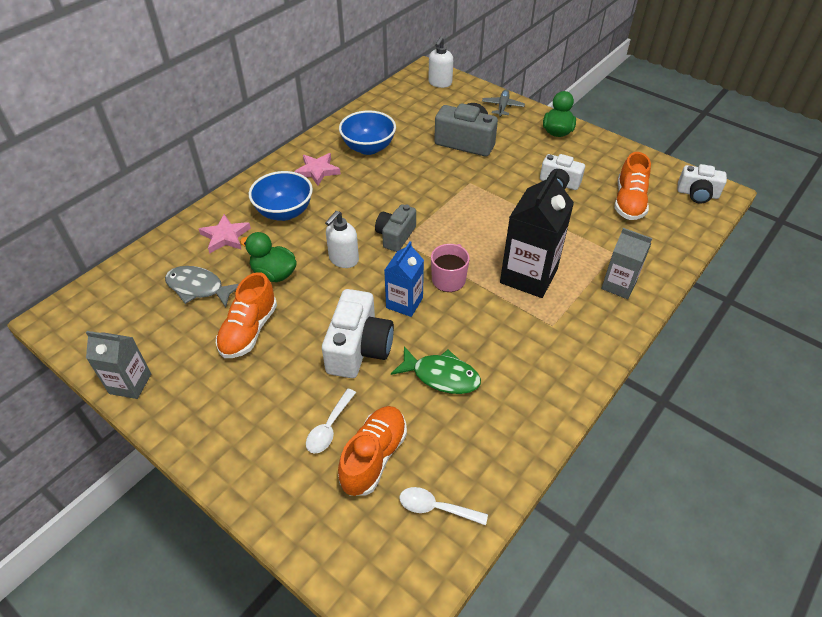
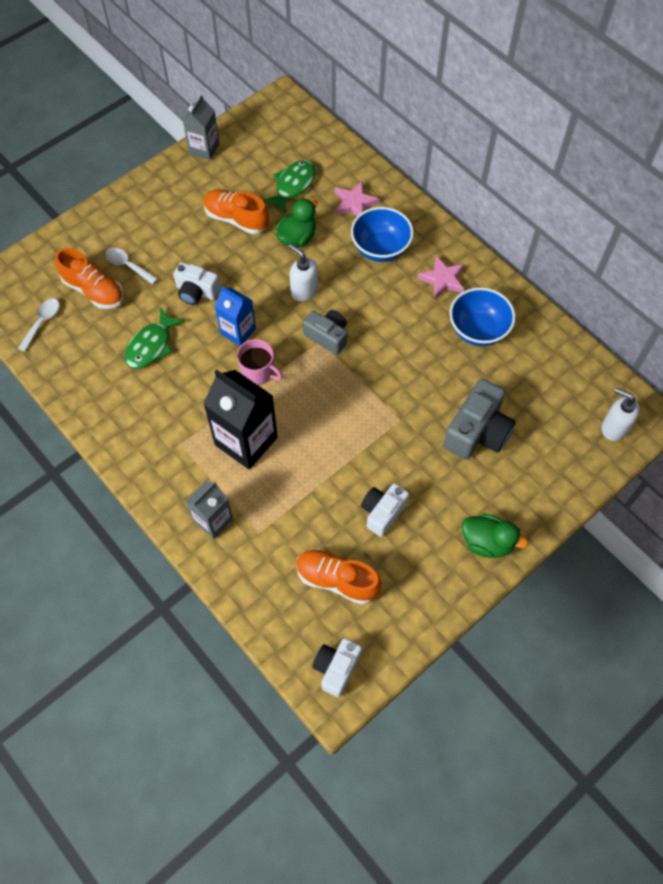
camera: 100 degrees right, 15 degrees up
grey fish [165,266,239,308] -> green fish [263,160,316,214]
white camera [322,289,394,378] -> white camera [173,262,220,305], size x0.65
grey plane [482,89,525,116] -> none

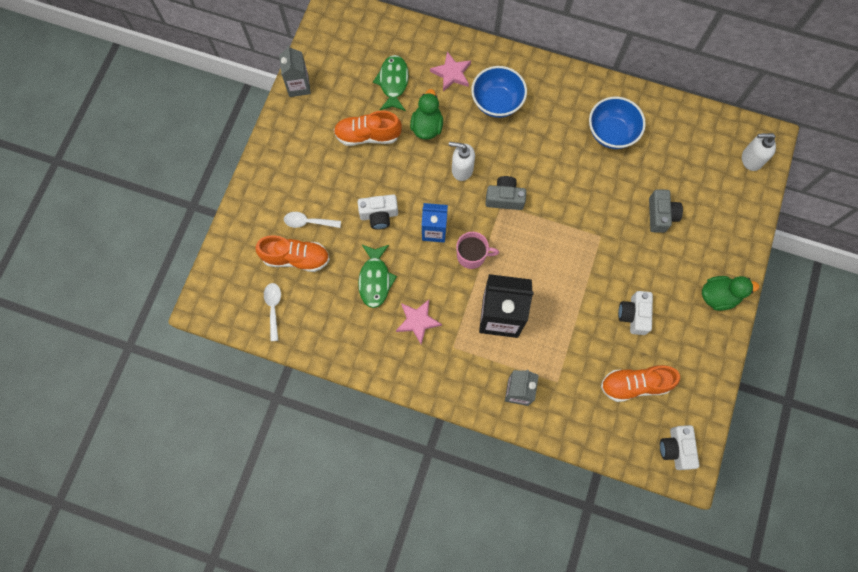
camera: 30 degrees left, 10 degrees up
pink star [417,256,465,300] -> pink star moved to [396,300,442,345]
grey camera [443,378,515,460] -> grey camera [649,189,683,233], size x0.65

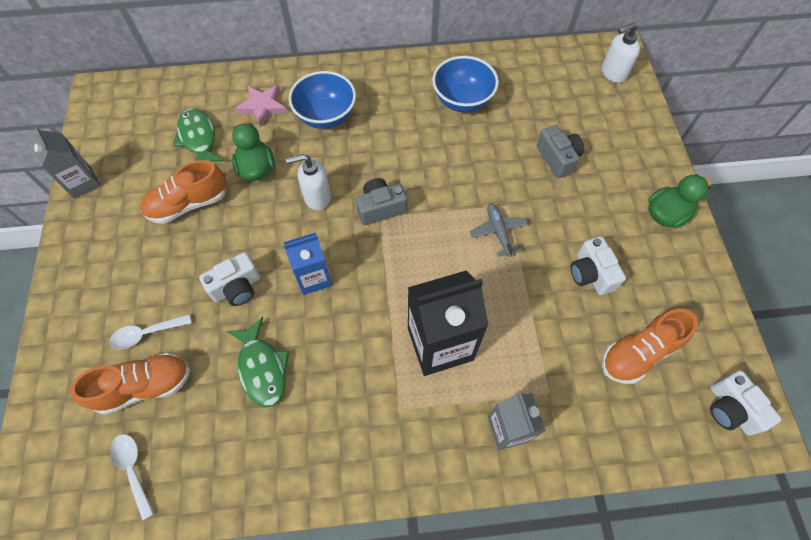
camera: 25 degrees left, 10 degrees down
pink star [396,300,442,345] -> none
pink mug [456,232,499,269] -> none
none -> grey plane [470,203,528,257]

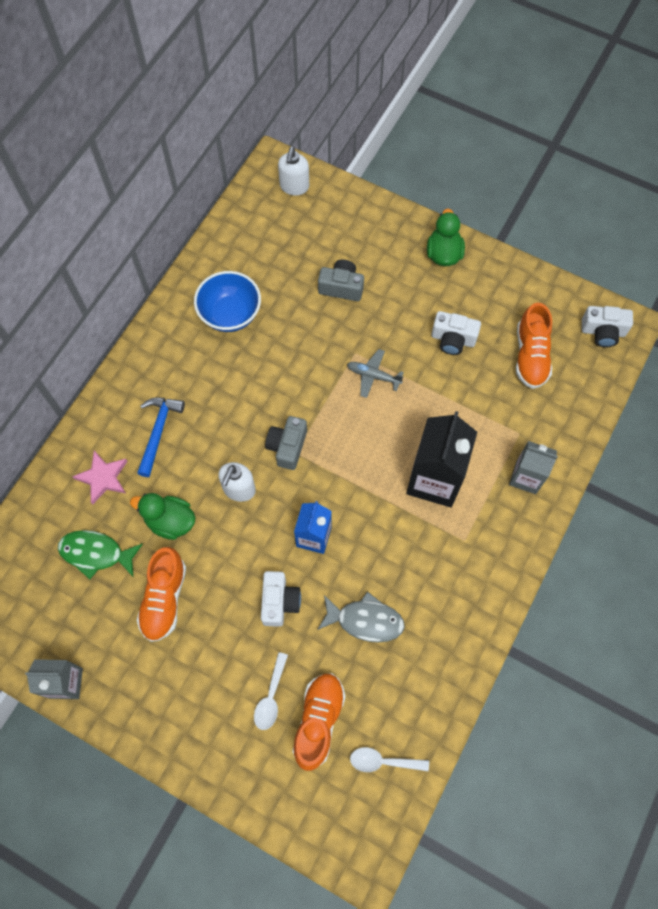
camera: 55 degrees left, 5 degrees up
green fish [227,317,289,407] -> grey fish [317,591,405,643]
blue bowl [289,71,356,129] -> blue hammer [137,397,185,477]

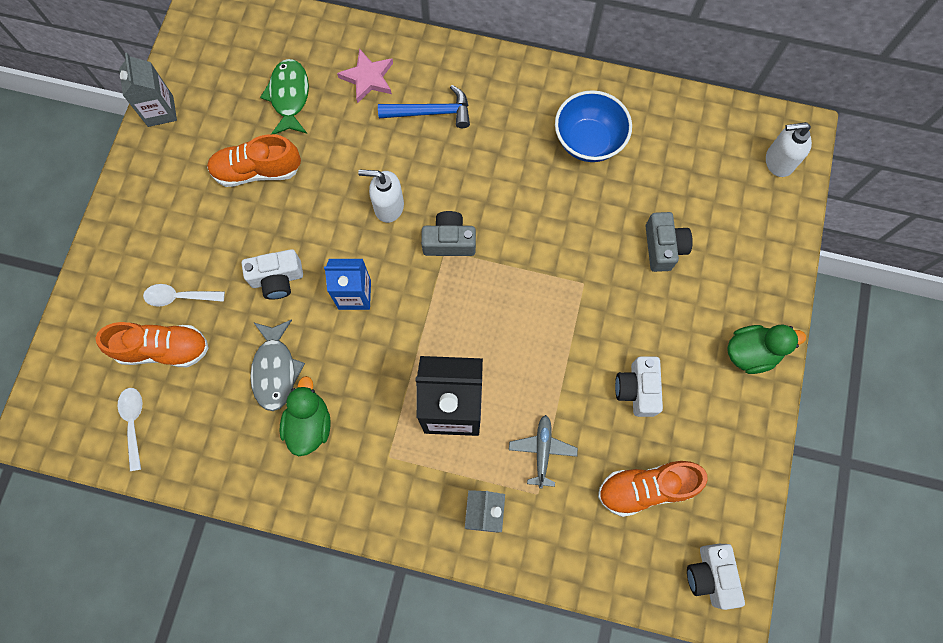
camera: 75 degrees right, 5 degrees up
green duck [130,493,196,540] -> green duck moved to [279,376,331,456]
grey plane [347,349,404,398] -> grey plane moved to [509,415,578,488]

